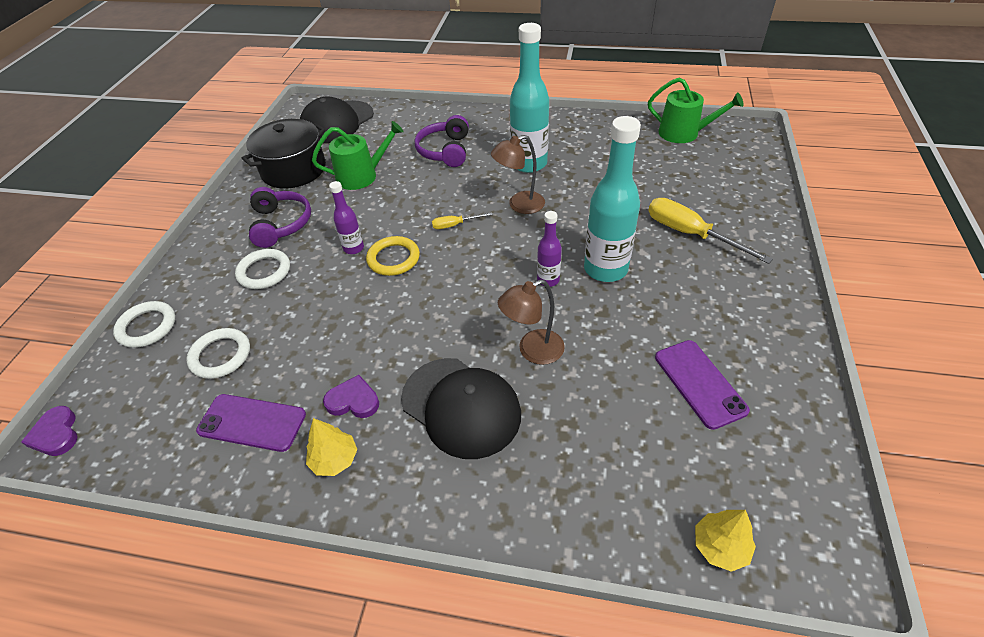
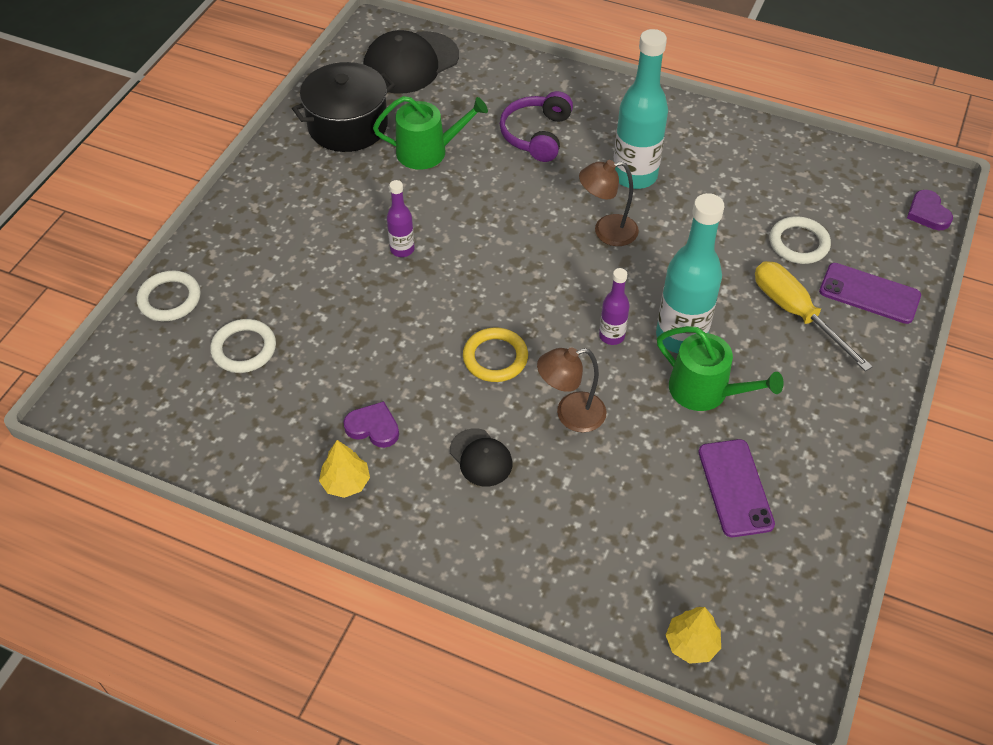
camera: 10 degrees right, 5 degrees up
purple heart [21,406,78,456] -> purple heart moved to [907,190,953,230]
purple phone [196,394,306,452] -> purple phone moved to [819,263,921,324]
white ring [235,249,290,289] -> white ring moved to [770,216,831,264]
purple headphones [249,187,311,248] -> none
yellow ring [366,236,420,276] -> yellow ring moved to [463,328,528,382]
black cap [401,358,521,459] -> black cap [450,428,512,486], size x0.53
yellow screwdriver [432,212,493,229] -> none
green watering can [648,78,744,143] -> green watering can moved to [657,326,784,411]

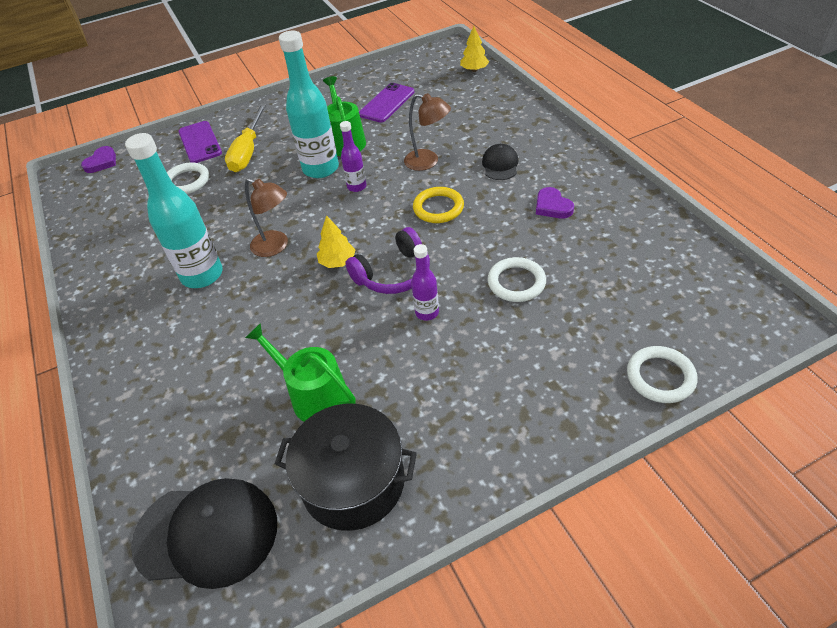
camera: 135 degrees left, 5 degrees down
white ring [210,319,276,373] -> white ring moved to [488,257,546,302]
yellow tree [319,440,370,498] -> yellow tree moved to [317,215,356,268]
purple headphones [500,91,573,162] -> purple headphones moved to [345,227,430,294]

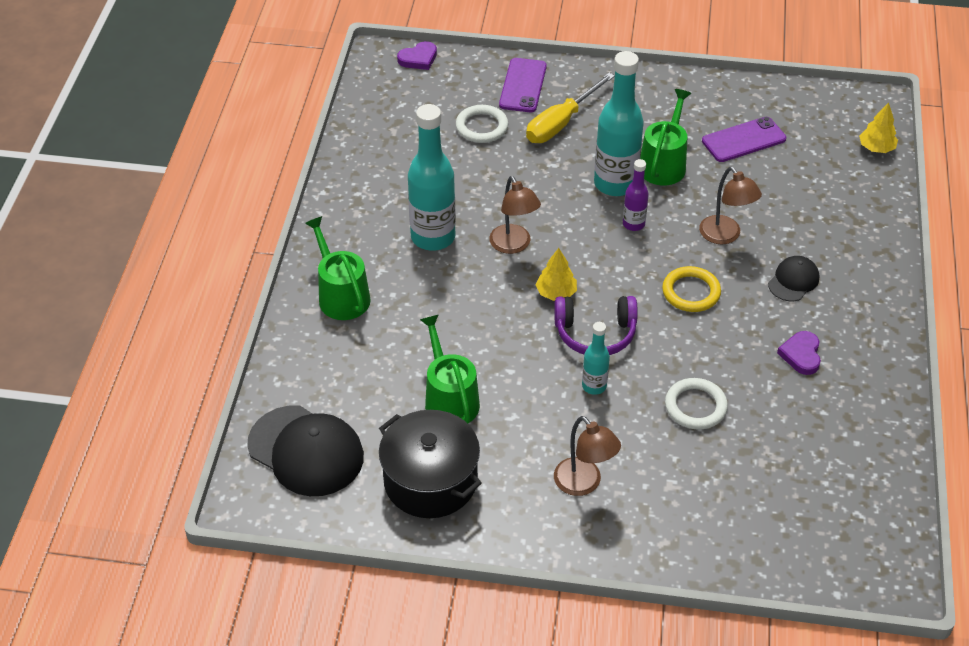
camera: 30 degrees right, 0 degrees up
purple bottle [411,244,439,321] -> turquoise bottle [582,322,610,395]
white ring [627,346,697,403] -> none
none -> green watering can [305,216,371,320]
none -> brown lamp [554,416,621,496]

